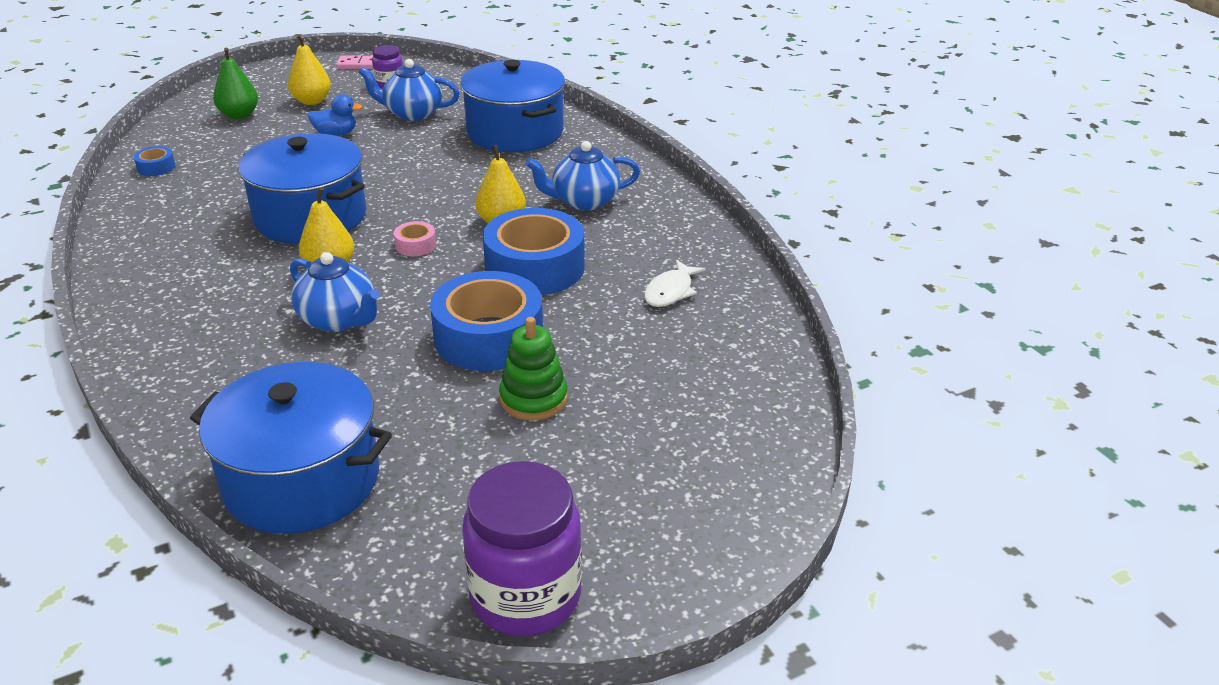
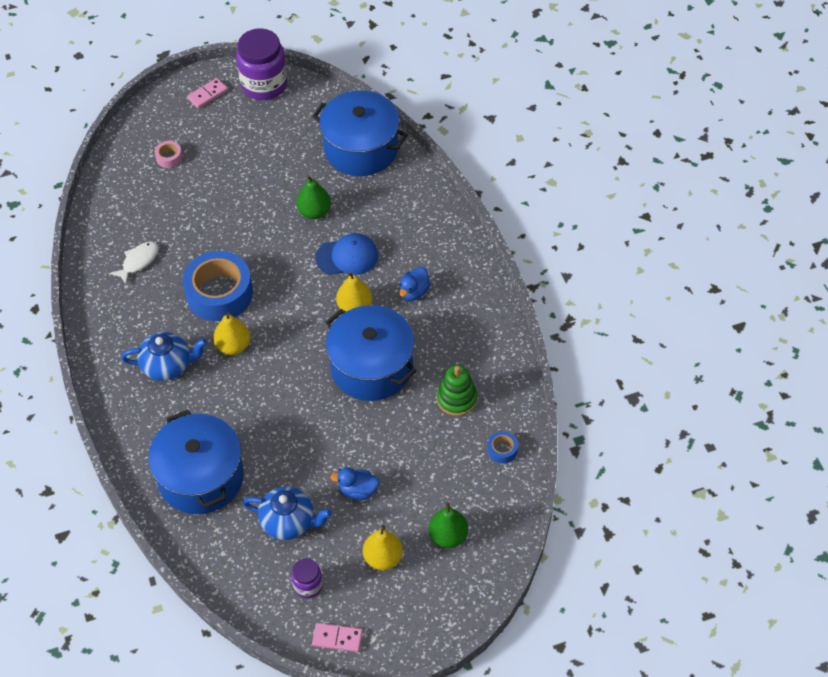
camera: 170 degrees left, 20 degrees up
blue teapot [290,252,380,332] -> blue cap [315,233,378,275]
pink tape [394,221,436,256] -> pink tape moved to [155,141,182,168]
blue tape [430,271,543,371] -> none
green stacking toy [499,317,567,420] -> green stacking toy moved to [437,365,477,416]
none -> pink domino [187,78,228,109]
none -> green pear [296,175,331,219]
none -> blue duck [399,267,430,301]

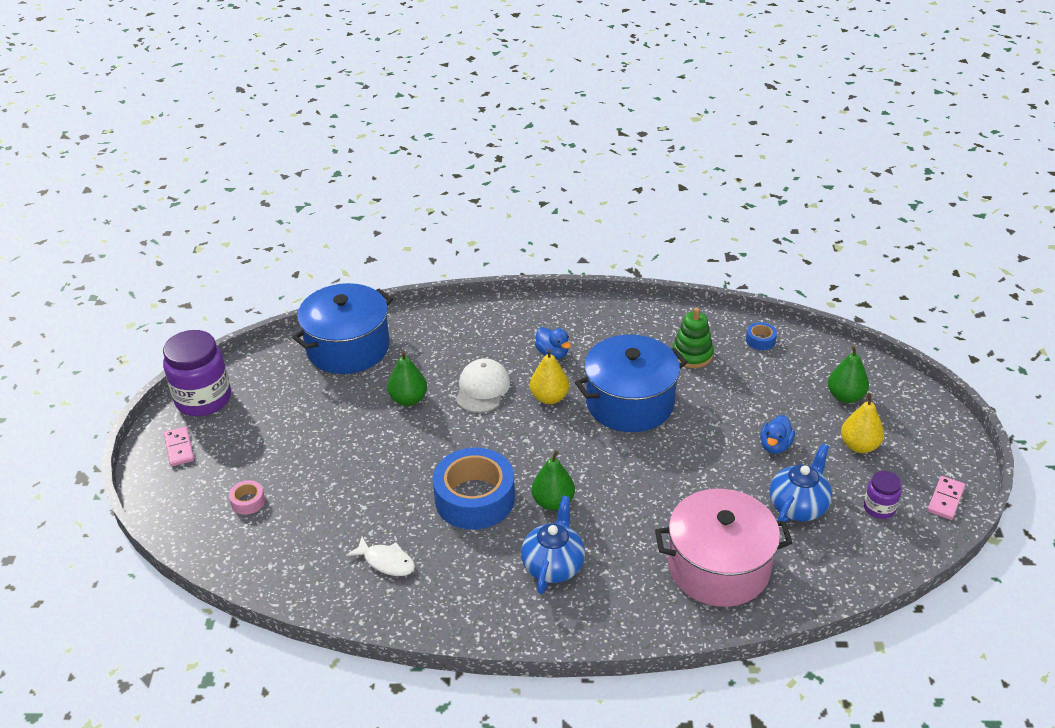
camera: 70 degrees left, 15 degrees down
white fish [110,241,159,284] -> white fish turned 150 degrees clockwise [346,537,415,576]
blue pot [148,410,244,514] -> pink pot [655,489,792,607]
yellow pear [213,313,250,355] -> green pear [532,450,575,510]
blue cap [315,233,378,275] -> white cap [456,358,510,413]

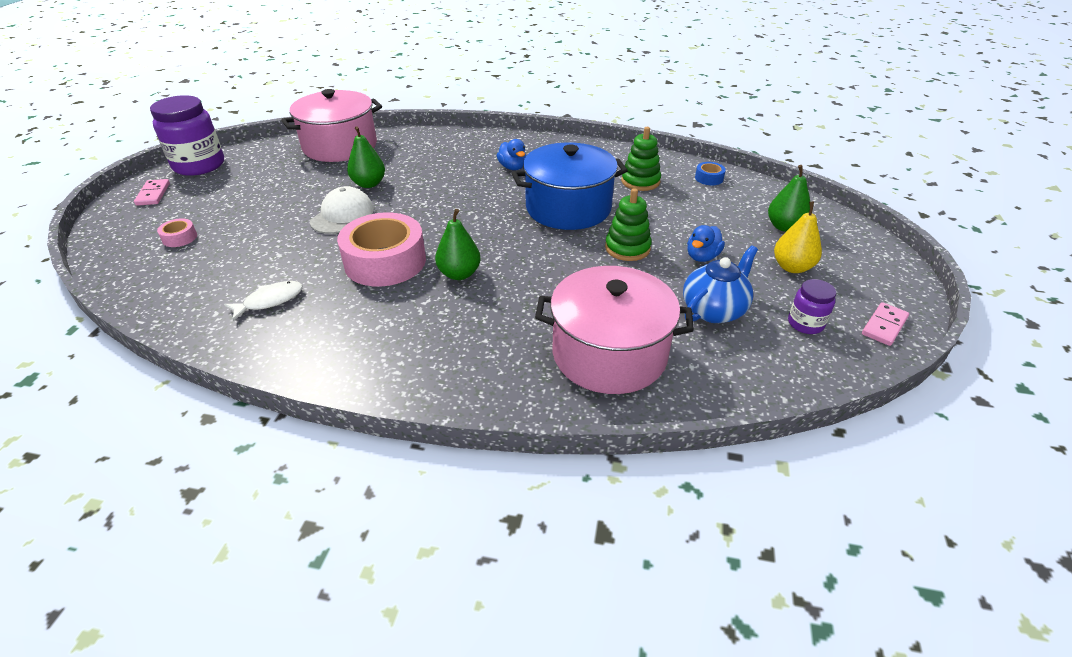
camera: 10 degrees right, 0 degrees up
blue pot [292,283,393,374] -> pink pot [281,89,382,162]
white fish [346,537,415,576] -> white fish turned 75 degrees counterclockwise [224,281,303,321]
blue tape [432,448,515,530] -> pink tape [337,213,426,287]
white cap [456,358,510,413] -> white cap moved to [310,186,374,234]
blue teapot [521,496,585,594] -> none
yellow pear [530,349,569,404] -> none
none -> green stacking toy [605,188,652,261]

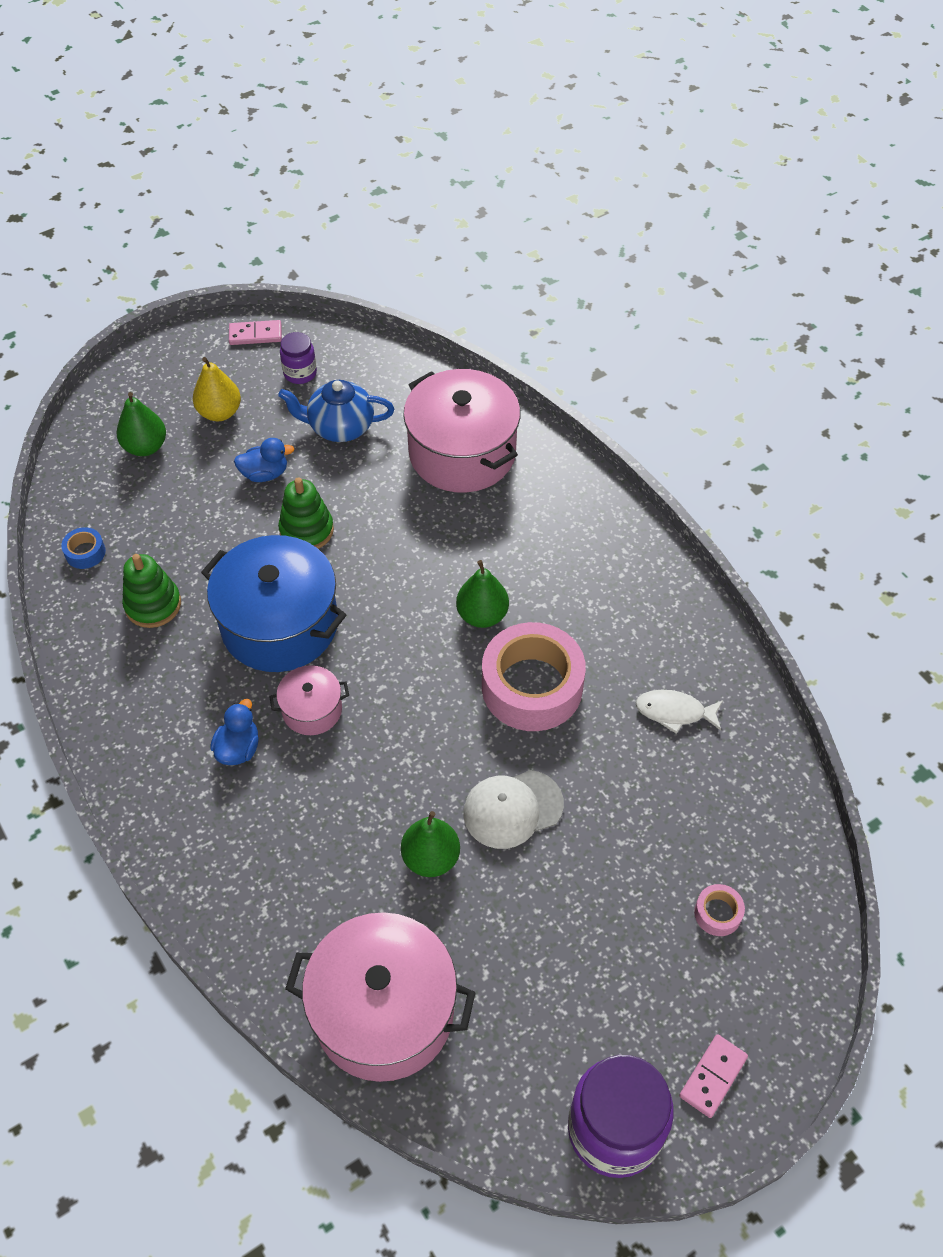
camera: 135 degrees left, 15 degrees up
none -> pink pot [269,665,349,735]

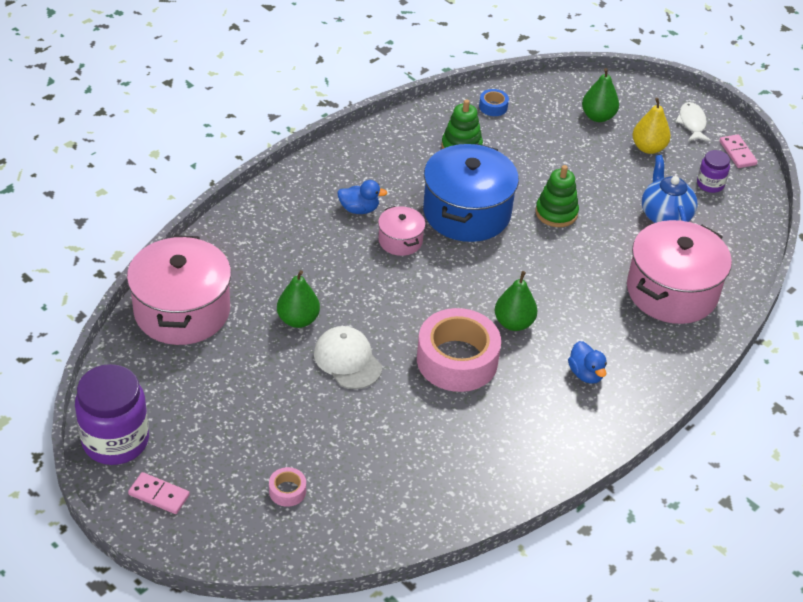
camera: 75 degrees right, 10 degrees down
blue duck [234,438,294,482] -> blue duck moved to [568,341,607,384]
white fish [635,690,723,734] -> white fish moved to [675,102,711,142]

